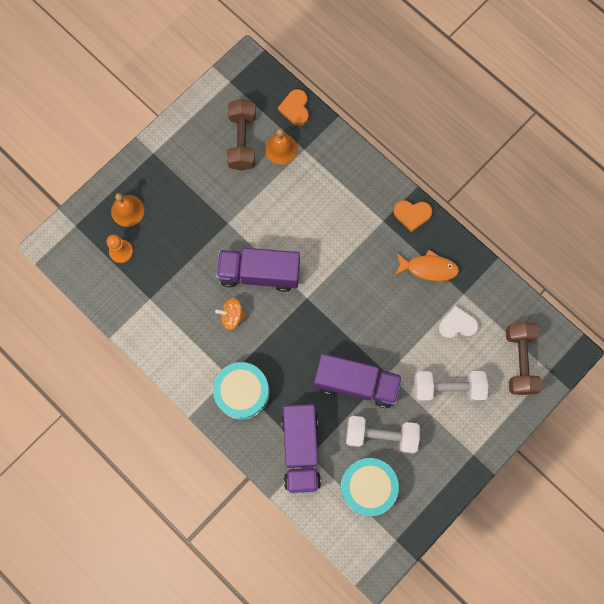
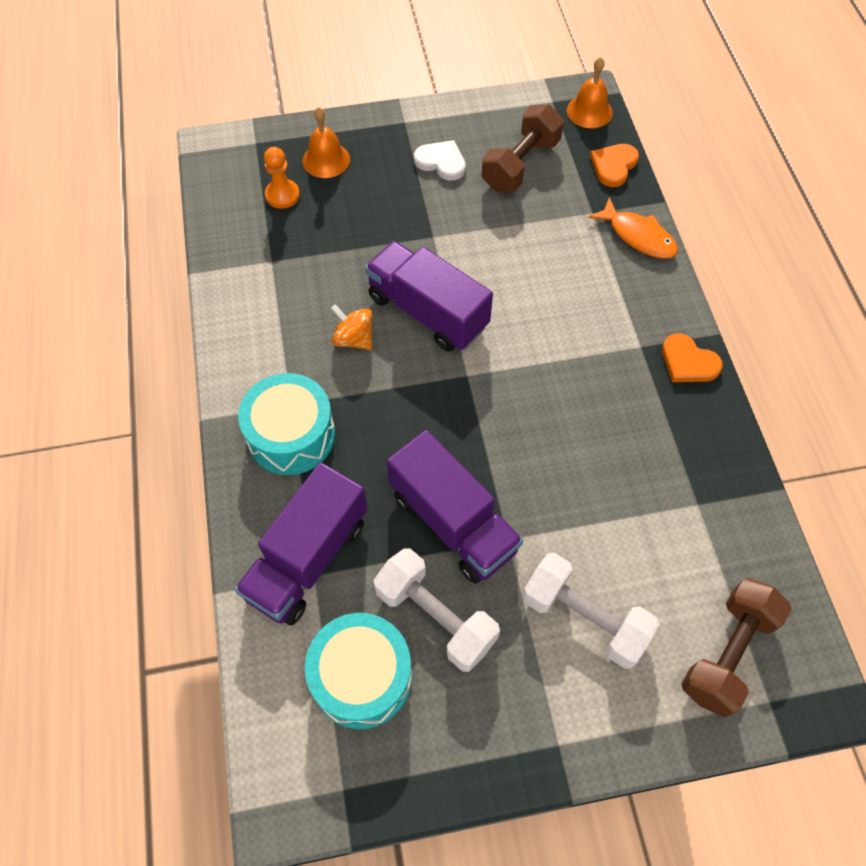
camera: 35 degrees right, 15 degrees down
orange bell [265,128,297,164] -> orange bell moved to [567,57,613,128]
orange fish [395,250,459,281] -> orange fish moved to [588,197,678,259]
white heart [438,306,479,339] -> white heart moved to [414,140,466,181]

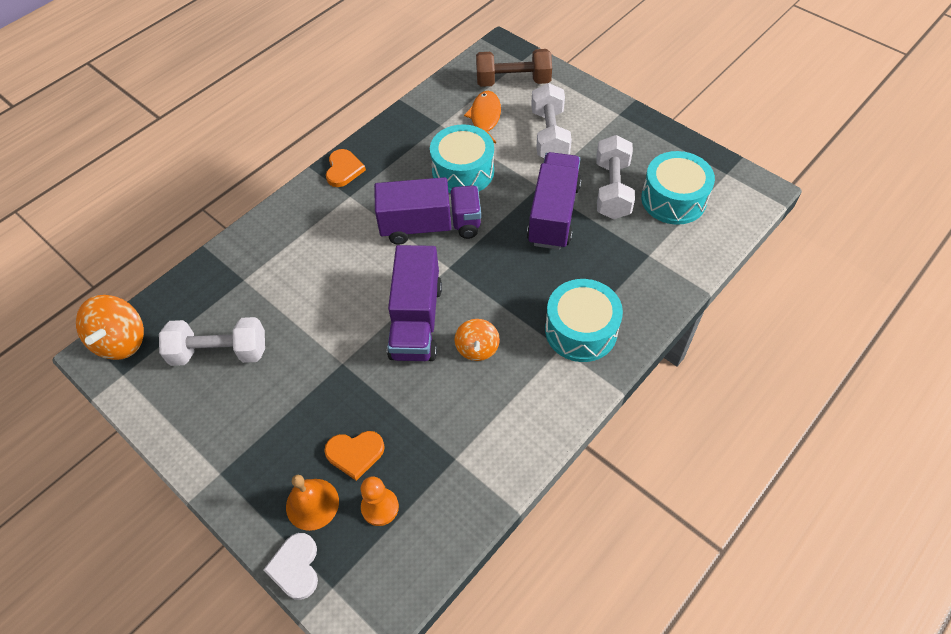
camera: 125 degrees left, 5 degrees down
purple truck [235,462,368,626] -> purple truck moved to [374,177,481,245]
white heart [414,140,466,181] -> white heart moved to [263,533,318,600]
brown dumbbell [482,105,564,192] -> white dumbbell [159,317,265,366]
orange bell [567,57,613,128] -> orange spinning top [76,295,144,360]
orange fish [588,197,678,259] -> orange fish moved to [464,91,501,143]
orange heart [590,144,639,187] -> orange heart moved to [324,431,385,481]
none -> turquoise drum [430,124,494,193]

